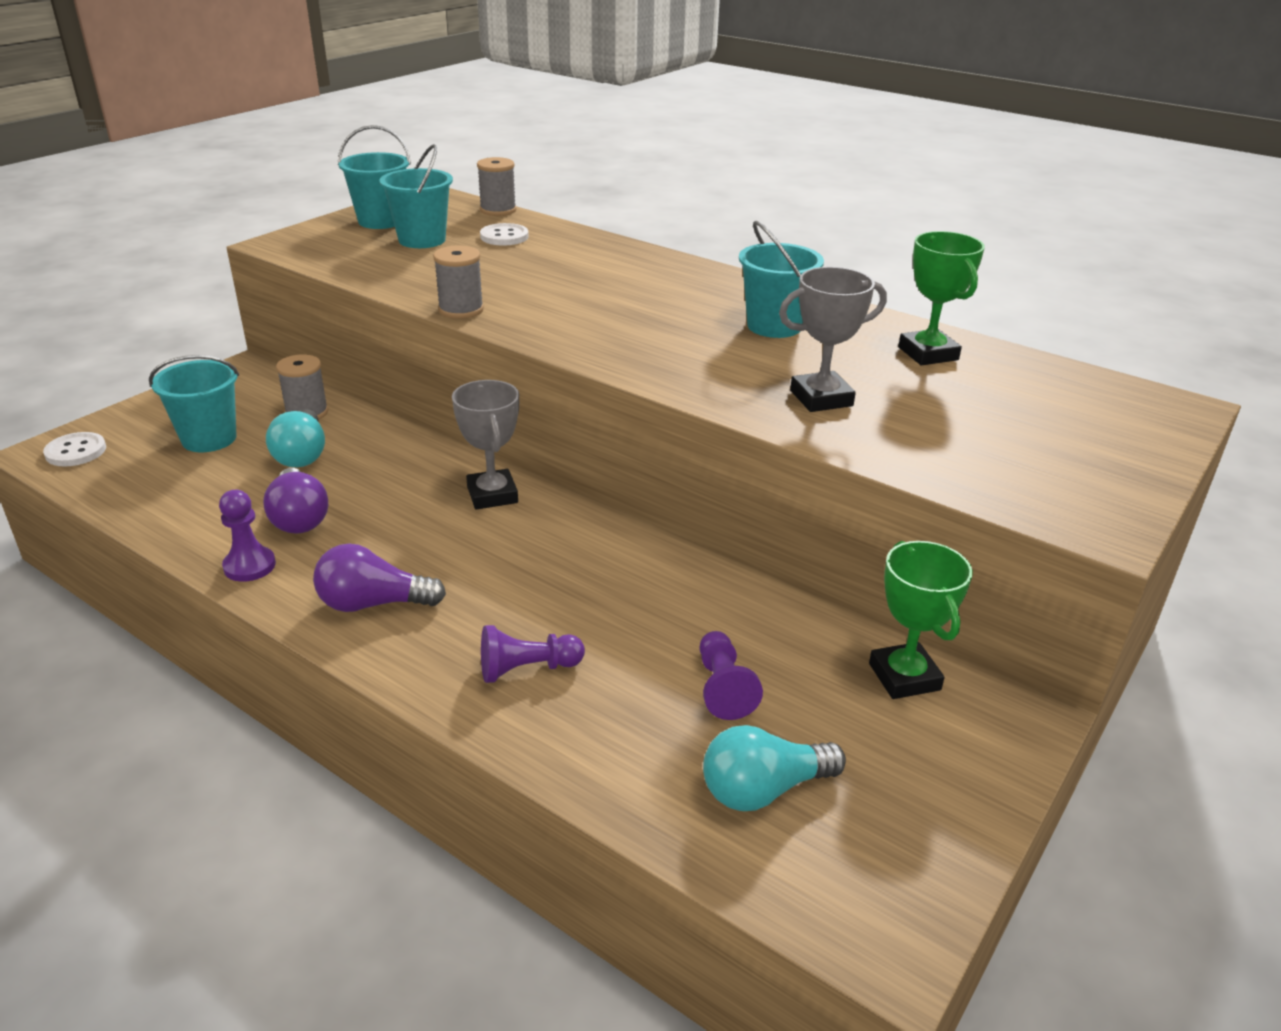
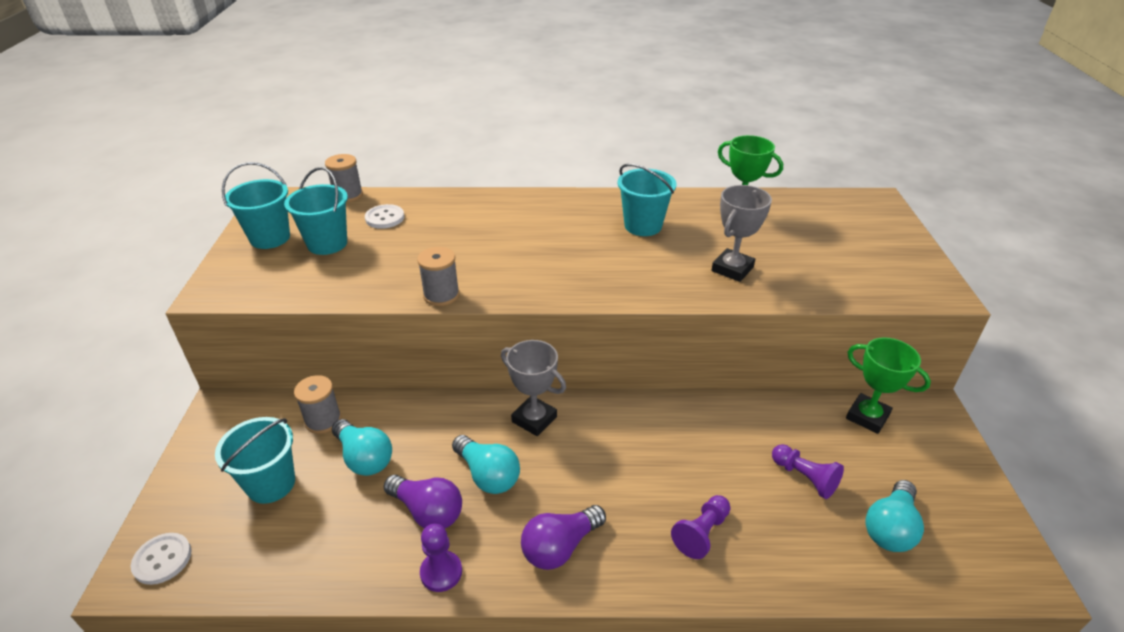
camera: 35 degrees left, 5 degrees up
none -> turquoise light bulb [452,435,520,494]

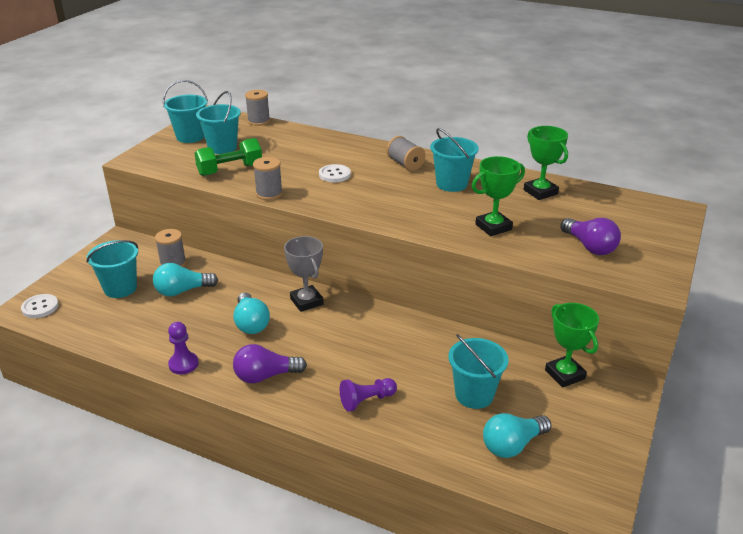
camera: 25 degrees right, 5 degrees down
turquoise light bulb [332,419,392,476] -> turquoise light bulb turned 90 degrees clockwise [153,263,218,296]
white button [365,204,404,229] -> white button moved to [319,164,351,182]
purple light bulb [384,475,462,528] -> purple light bulb moved to [560,218,621,255]
grey trophy [711,185,772,282] -> green trophy [472,156,525,236]
purple pawn [772,444,844,499] -> turquoise bucket [448,334,509,409]
none -> green dumbbell [194,138,262,176]
none -> grey spool [386,136,425,171]

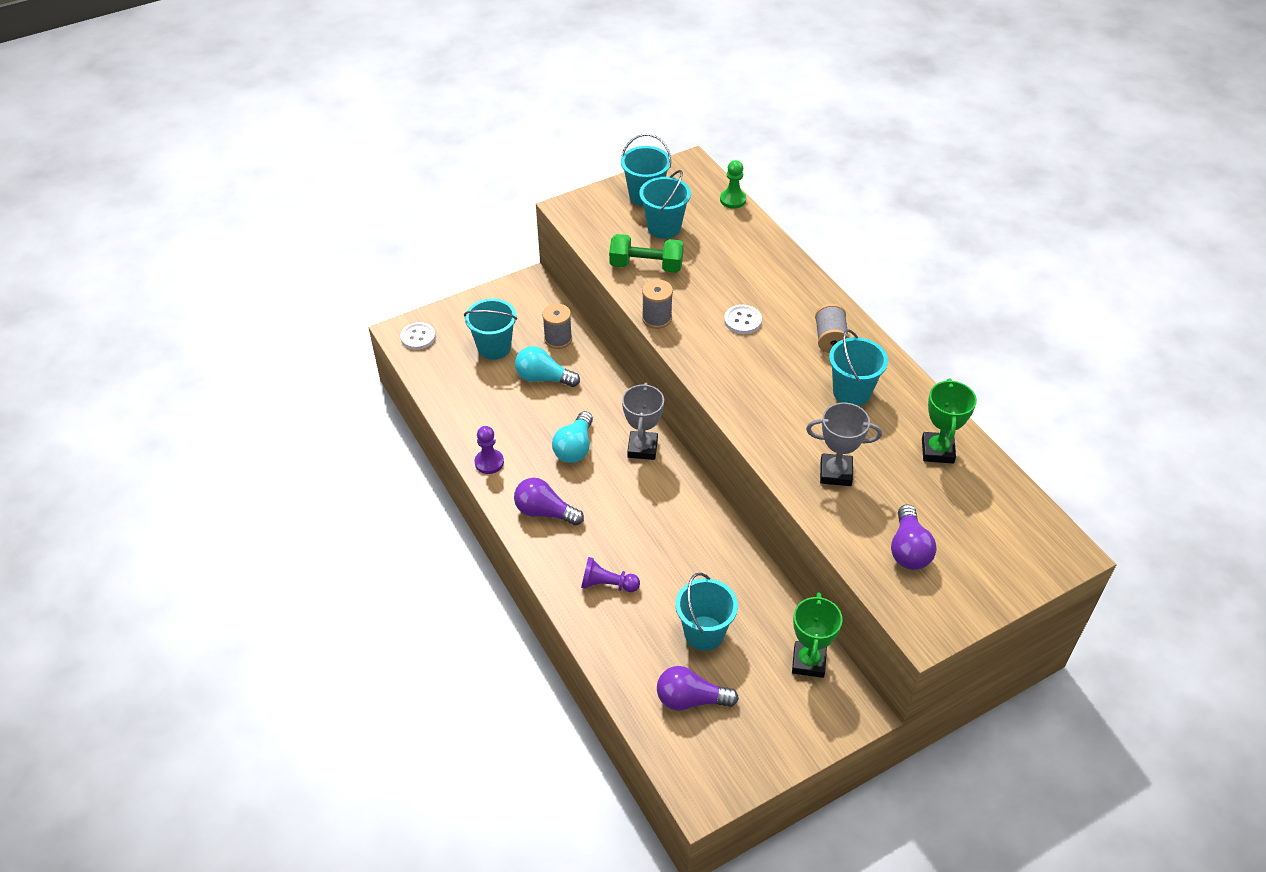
camera: 35 degrees right, 15 degrees up
grey spool [245,90,270,126] -> green pawn [720,160,746,209]
green trophy [472,156,525,236] -> grey trophy [806,403,882,486]
turquoise light bulb [483,413,551,458] -> purple light bulb [657,666,739,711]

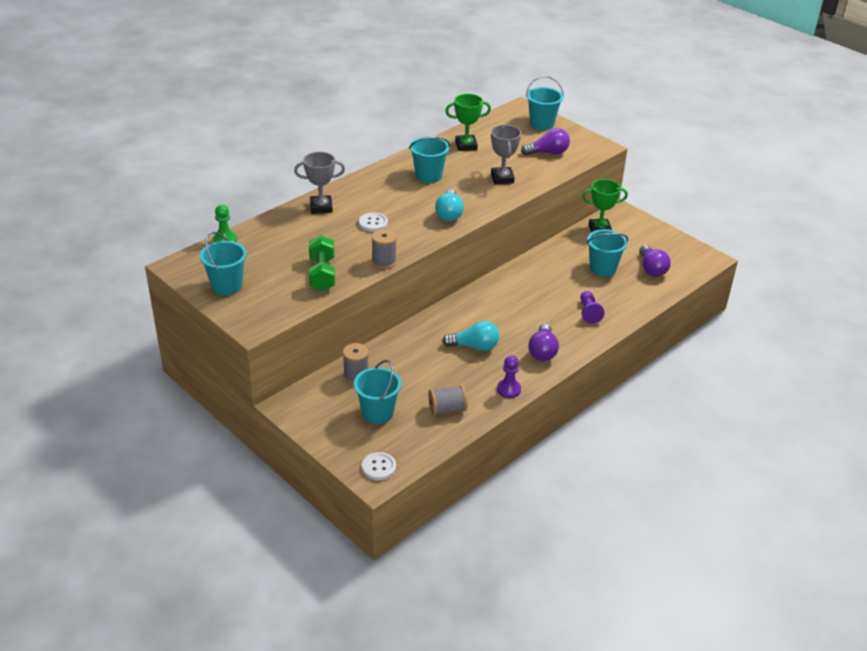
camera: 105 degrees left, 10 degrees down
turquoise light bulb [515,346,580,387] -> turquoise light bulb moved to [435,189,464,221]
grey trophy [622,383,664,460] -> grey trophy moved to [294,152,345,214]
turquoise bucket [639,170,691,239] -> turquoise bucket moved to [526,76,564,130]
grey spool [815,304,849,353] -> grey spool moved to [428,385,468,415]

